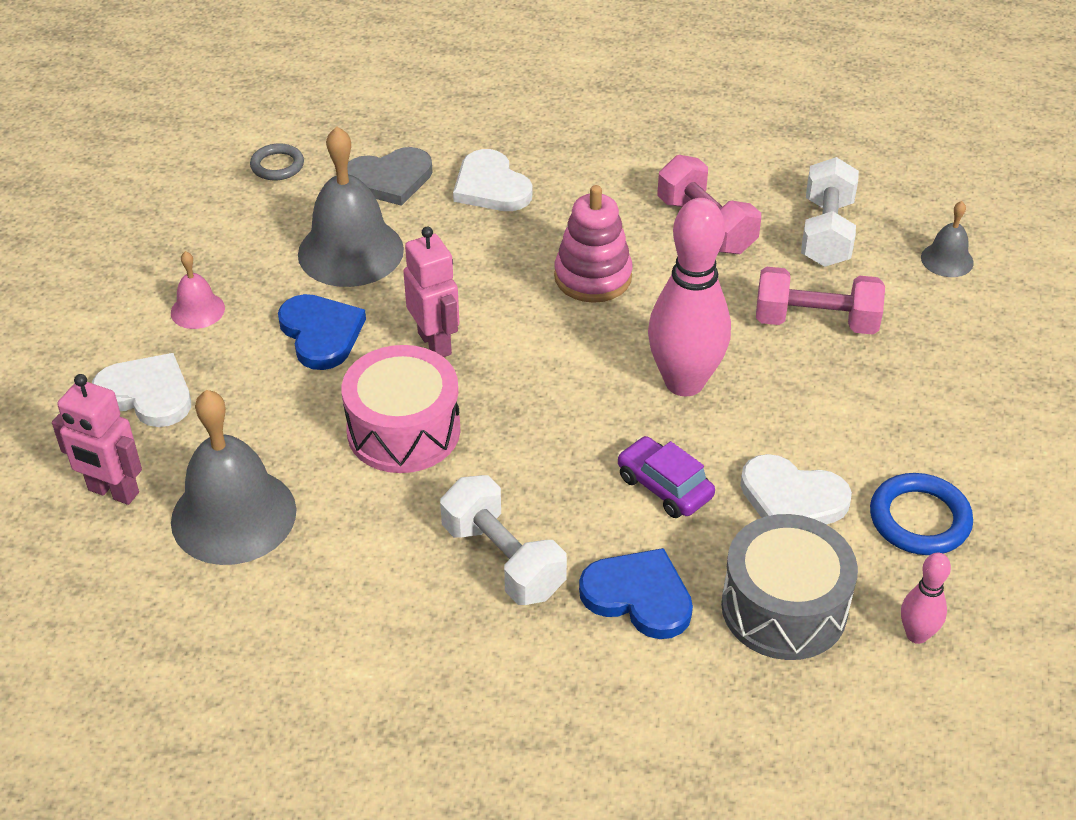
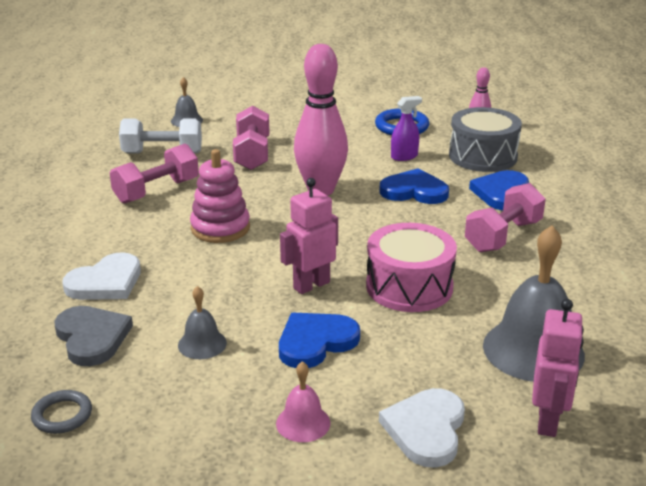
camera: 100 degrees left, 15 degrees down
grey bell [298,126,404,287] -> grey bell [178,286,227,359], size x0.49
white dumbbell [440,475,567,605] -> pink dumbbell [465,183,546,252]
purple car [617,436,715,518] -> blue heart [379,168,449,204]
white heart [740,454,852,524] -> purple spray bottle [391,96,422,161]

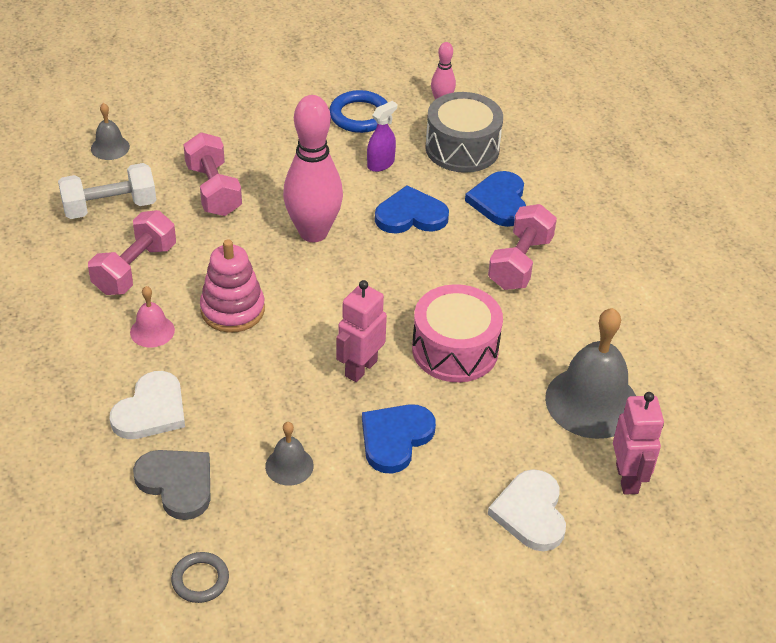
camera: 20 degrees left, 15 degrees up
pink bell [276,361,330,442] -> pink bell moved to [130,286,175,348]

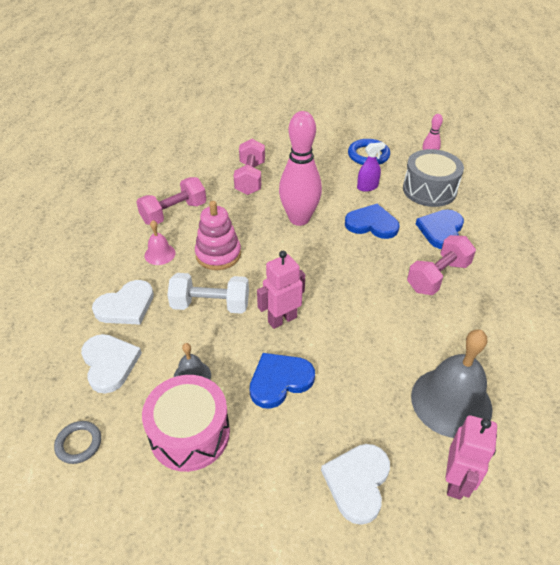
camera: 25 degrees right, 0 degrees up
white dumbbell [58,163,156,219] -> white dumbbell moved to [167,273,249,314]
grey bell [91,103,130,160] -> none
grey heart [133,450,210,520] -> white heart [81,334,142,394]
pink drum [412,284,503,382] -> pink drum moved to [142,375,230,472]

